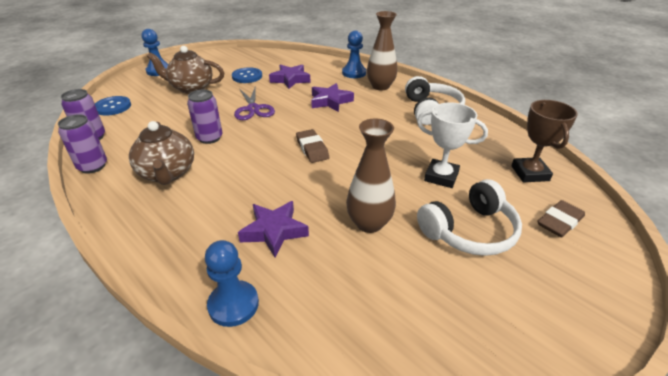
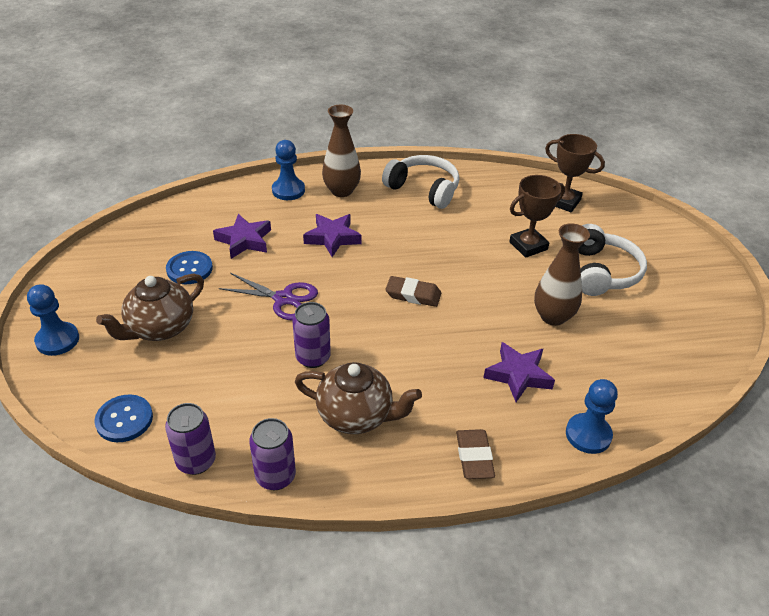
camera: 55 degrees left, 5 degrees up
white trophy [417,102,488,188] -> brown trophy [509,175,565,258]
brown eraser [537,200,585,237] -> brown eraser moved to [456,429,495,479]

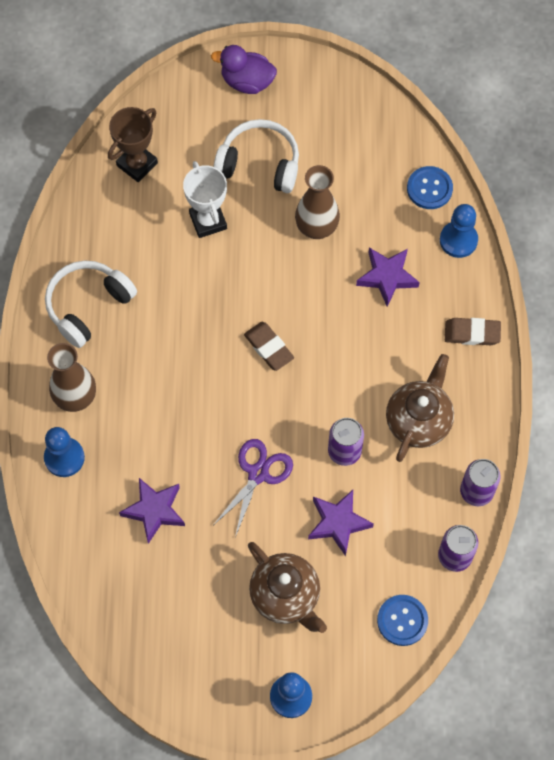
camera: 80 degrees left, 25 degrees up
blue button [166,251,213,284] -> blue button moved to [407,166,453,209]
purple star [303,214,361,257] -> purple star moved to [308,490,374,556]
brown eraser [386,276,441,307] -> brown eraser turned 60 degrees counterclockwise [244,322,294,371]
brown trophy [509,175,565,258] -> white trophy [183,161,227,238]
none -> purple duck [211,45,277,94]

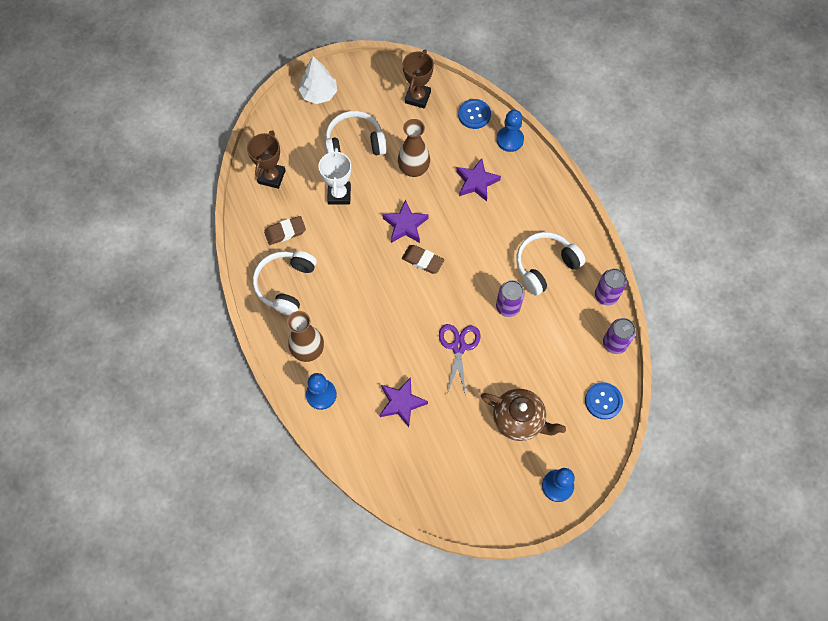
camera: 25 degrees left, 0 degrees up
white trophy [183,161,227,238] -> white trophy turned 45 degrees clockwise [318,148,351,204]
purple duck [211,45,277,94] -> white tree [299,56,337,104]
purple star [308,490,374,556] -> purple star moved to [382,200,429,243]
brown teapot [386,354,454,462] -> white headphones [516,232,586,296]
brown eraser [445,318,501,345] -> brown eraser moved to [264,216,306,245]
none -> brown trophy [403,50,434,109]

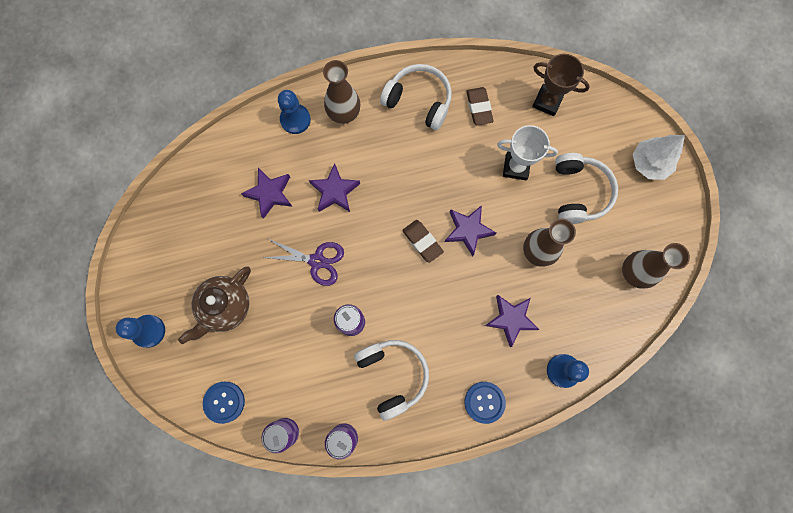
camera: 100 degrees right, 10 degrees up
brown eraser [402,245,444,274] -> brown eraser turned 75 degrees counterclockwise [402,220,444,263]
brown trophy [403,50,434,109] -> brown vase [622,243,690,289]
blue button [458,99,491,129] -> blue button moved to [465,382,506,424]
none -> purple star [309,163,360,212]

